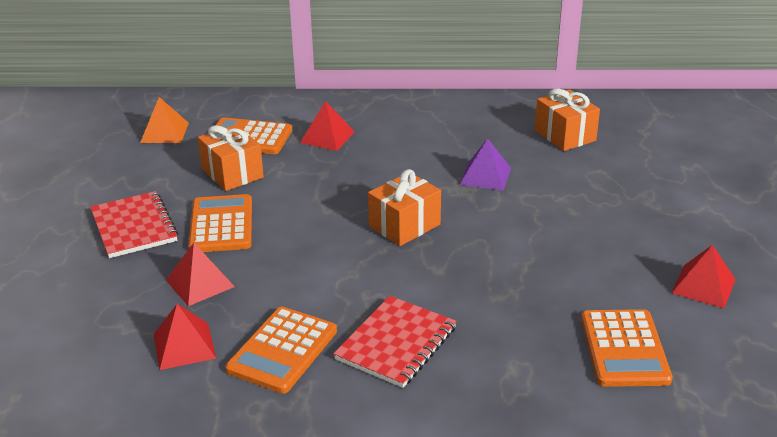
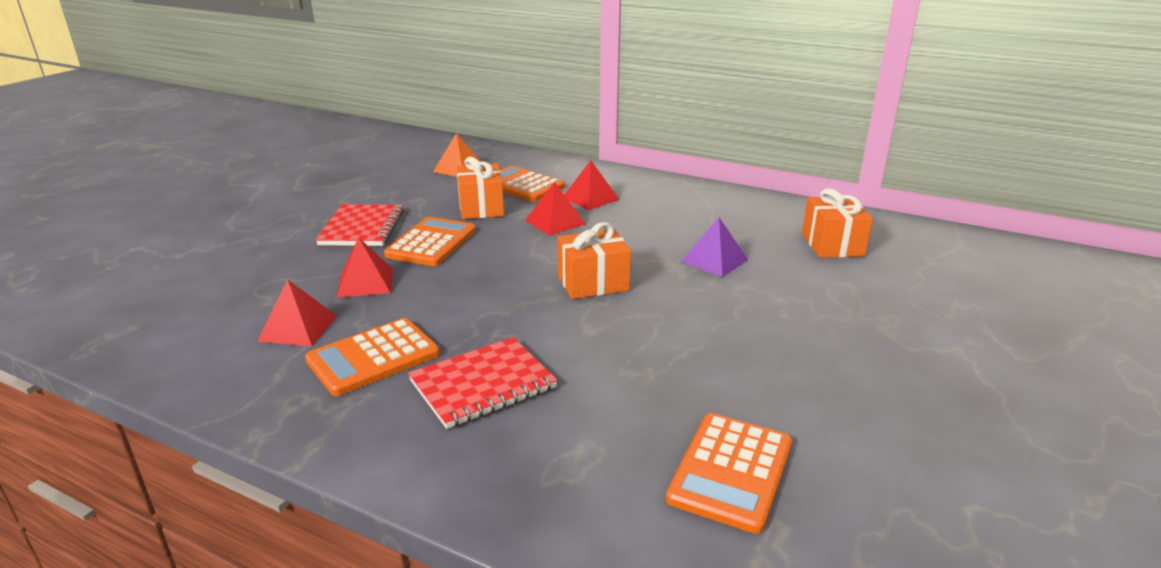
camera: 25 degrees right, 5 degrees down
red pyramid [671,245,736,308] -> red pyramid moved to [525,182,585,236]

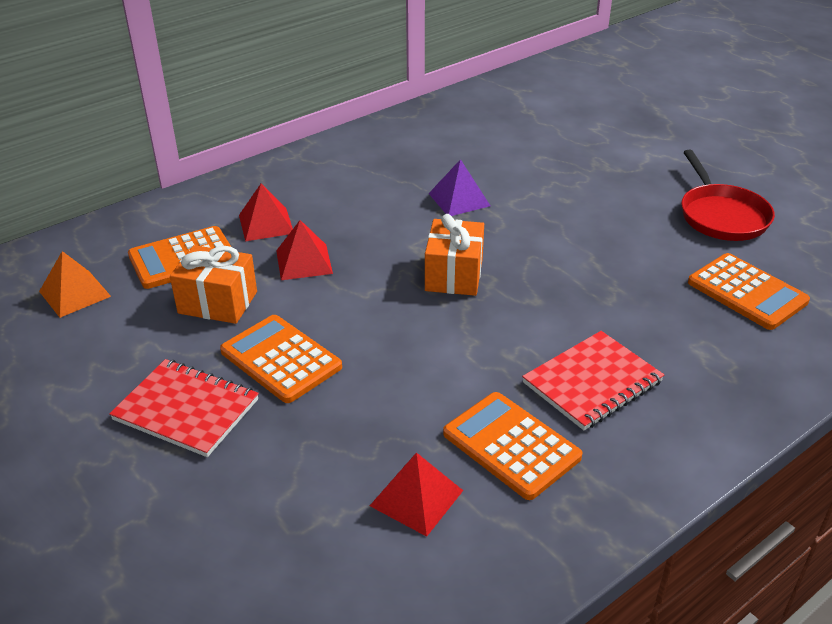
camera: 65 degrees left, 10 degrees up
orange calculator [305,318,440,396] -> orange calculator turned 150 degrees clockwise [443,392,583,500]
red pyramid [337,237,393,298] -> none
red notebook [408,337,558,429] -> red notebook turned 60 degrees clockwise [522,331,664,430]
orange gift [802,189,873,258] -> none
none -> red pan [681,150,775,241]

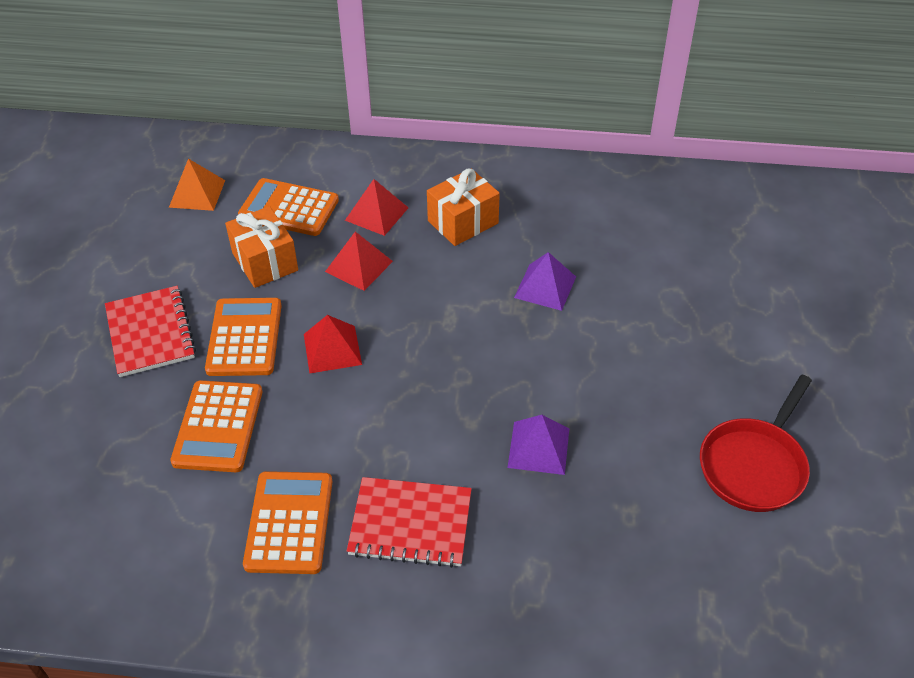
camera: 45 degrees right, 10 degrees up
red pyramid [370,452,463,537] -> red pyramid moved to [304,315,362,373]
orange gift [425,214,484,296] -> orange gift moved to [427,168,500,246]
orange calculator [688,253,810,330] -> orange calculator moved to [170,380,262,472]
none -> purple pyramid [508,415,569,475]

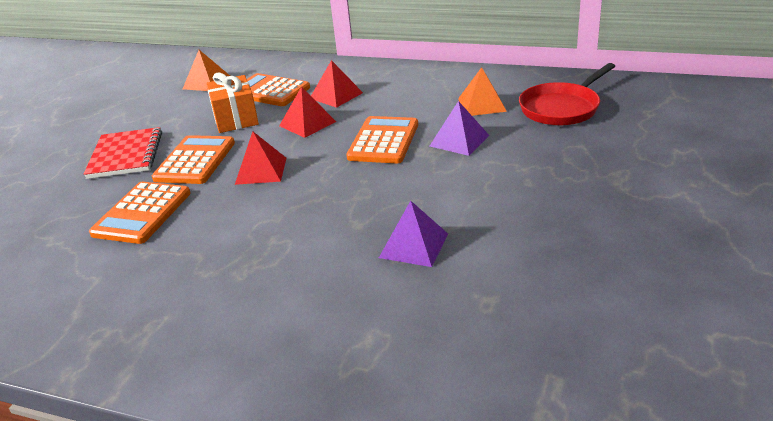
camera: 15 degrees right, 15 degrees down
orange calculator [243,471,332,574] -> orange calculator moved to [346,116,418,163]
red notebook [347,477,472,568] -> none
orange gift [427,168,500,246] -> none
red pan [700,375,812,512] -> red pan moved to [519,63,615,126]
none -> orange pyramid [458,67,507,116]

